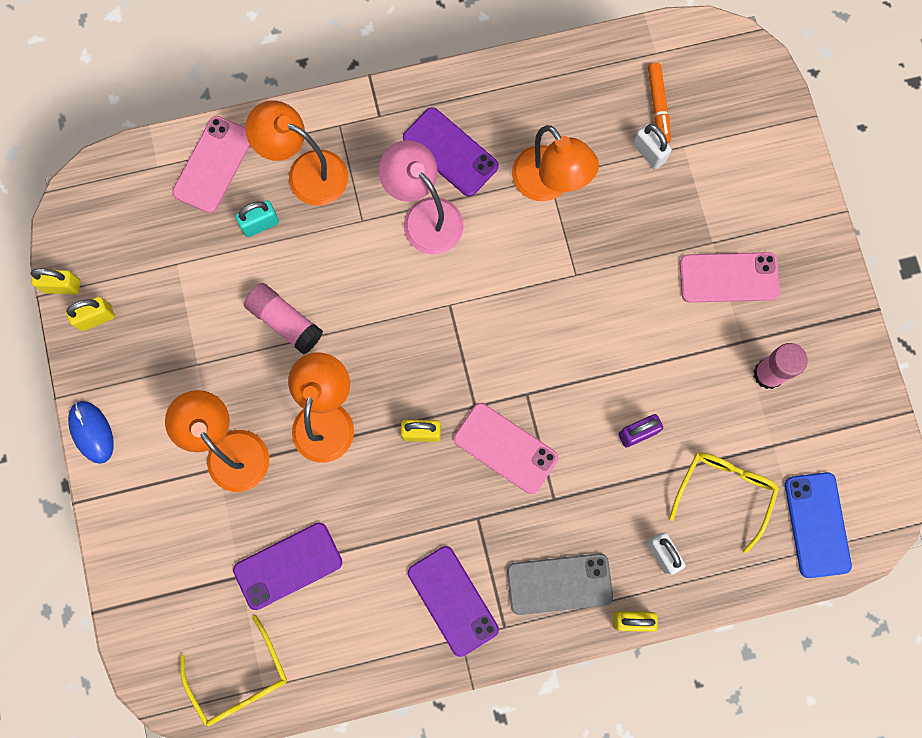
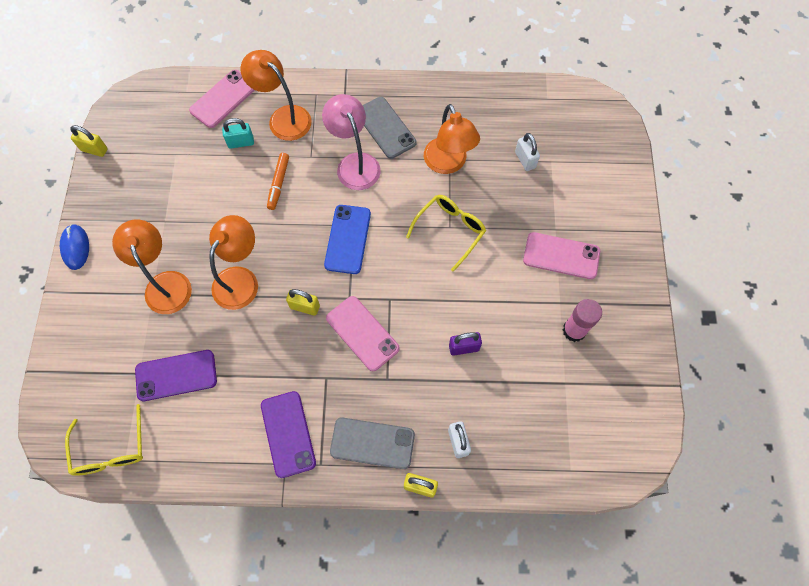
camera: 15 degrees right, 10 degrees down
yellow padlock [66,297,115,331] -> none
pink glue stick [244,283,323,355] -> none
purple phone [403,107,499,197] -> grey phone [363,97,416,159]
orange marker [648,63,671,143] -> orange marker moved to [267,153,289,210]
yellow glasses [669,452,779,553] -> yellow glasses moved to [406,195,486,272]
blue phone [785,472,852,578] -> blue phone moved to [324,205,371,274]

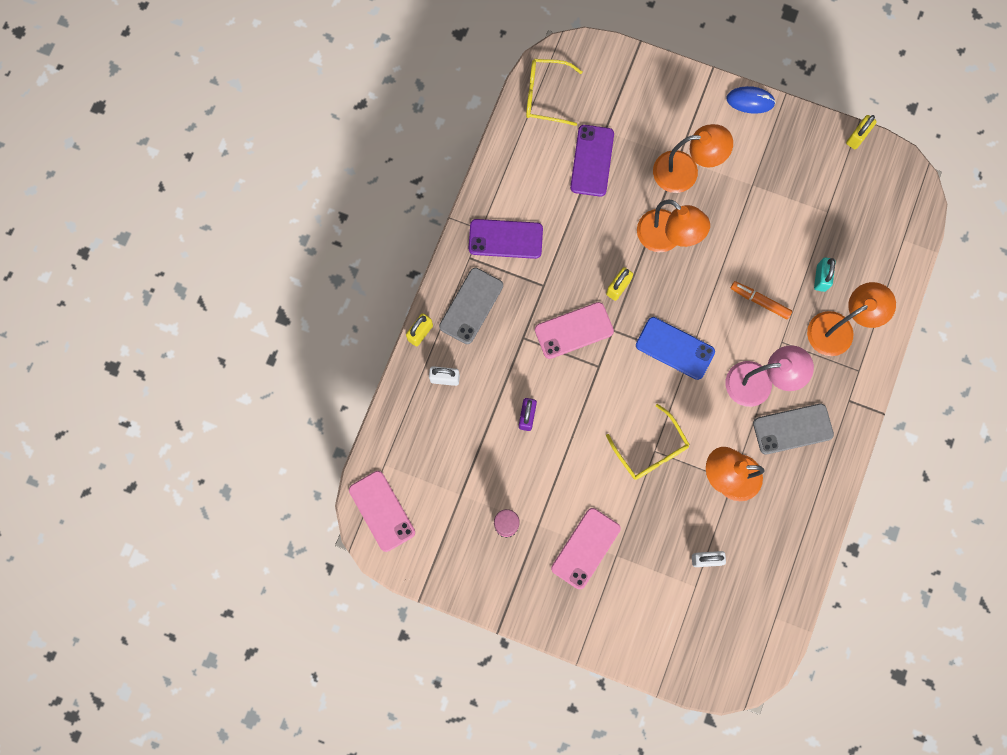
camera: 110 degrees right, 10 degrees up
pink phone [189,70,255,128] -> pink phone moved to [349,471,415,552]

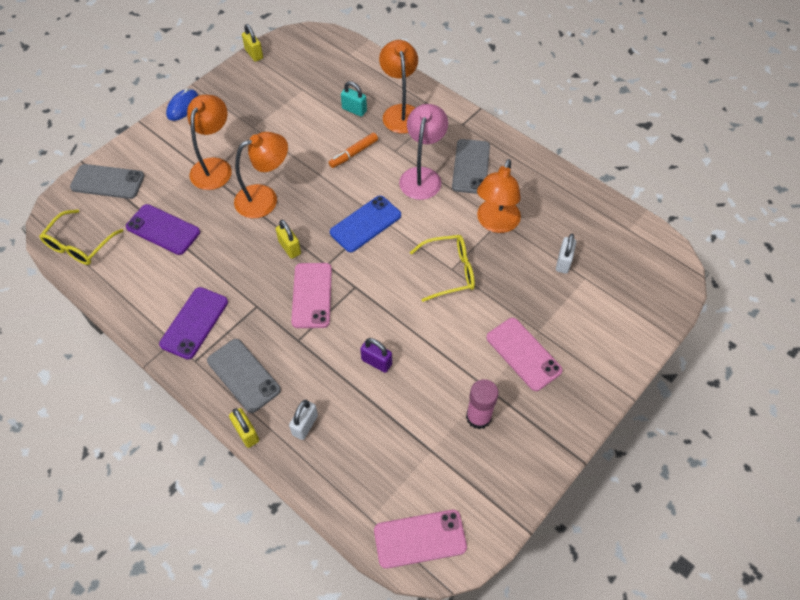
camera: 70 degrees left, 20 degrees down
none -> grey phone [70,164,144,199]

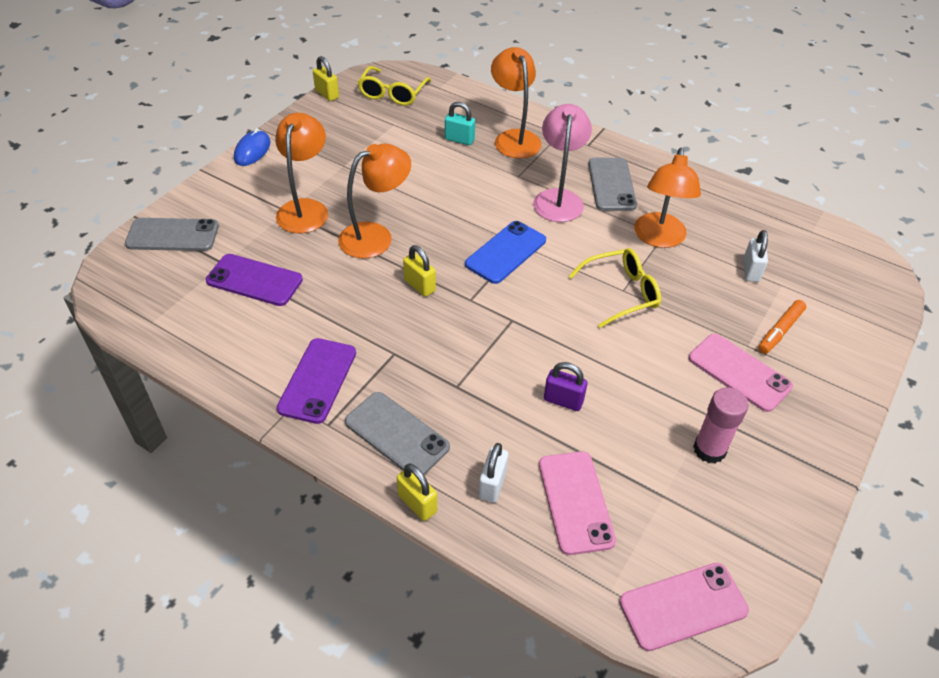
camera: 10 degrees left, 10 degrees down
yellow glasses [39,209,123,265] -> yellow glasses moved to [357,66,431,106]
pink phone [291,263,332,328] -> pink phone moved to [539,451,616,555]
orange marker [328,133,378,168] -> orange marker moved to [758,300,806,354]

